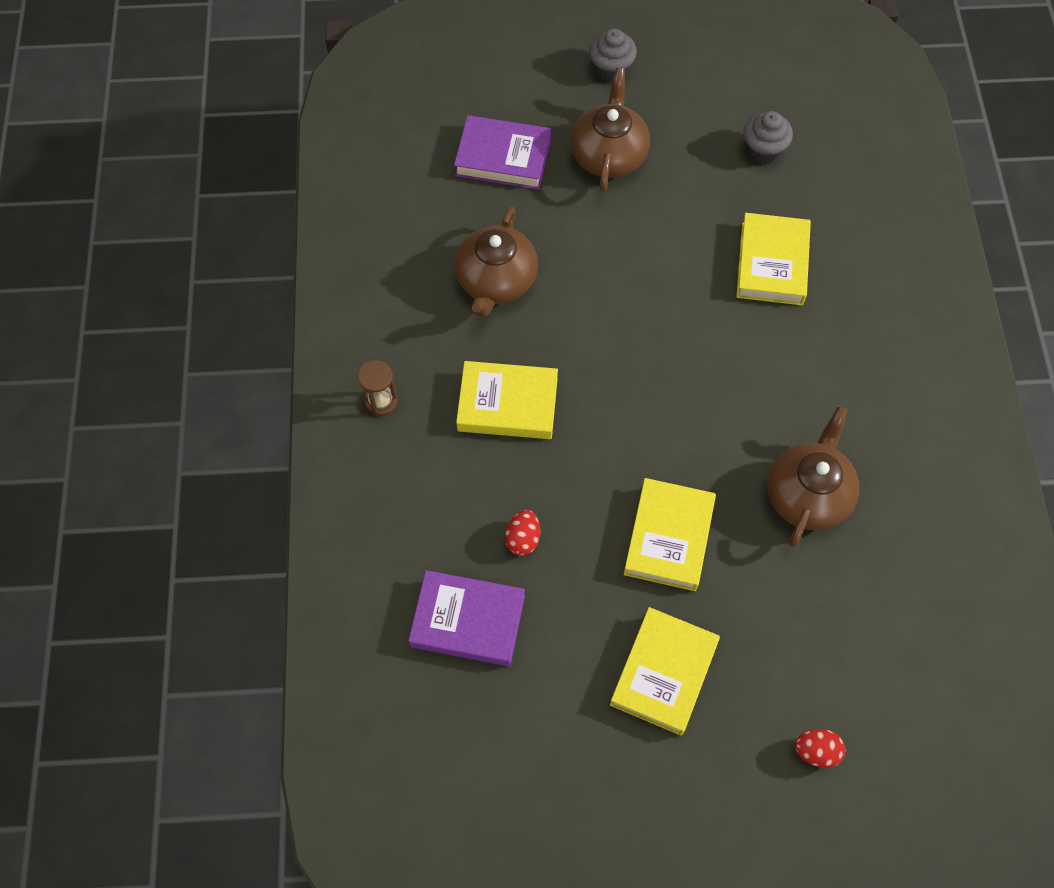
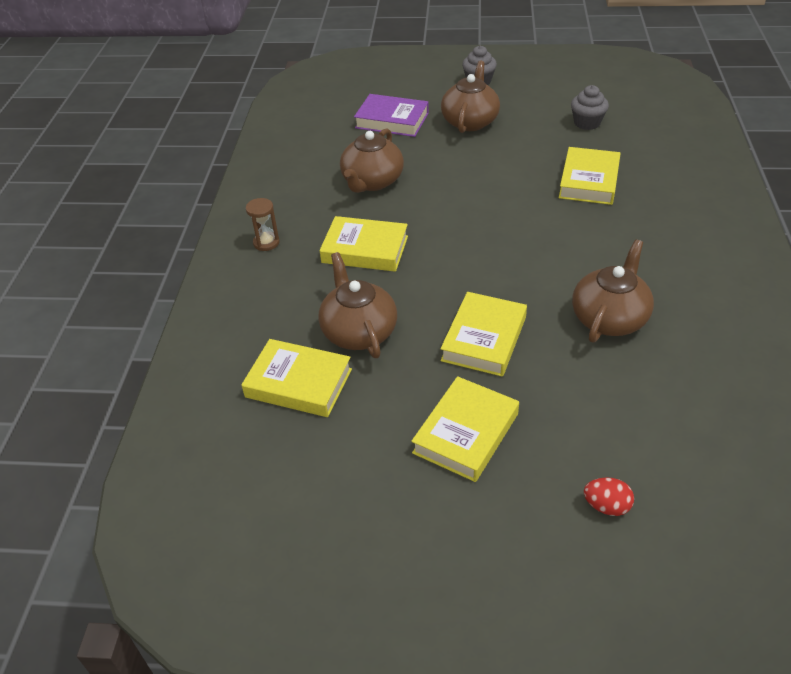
camera: 10 degrees right, 20 degrees down
purple book [408,570,525,666] -> yellow book [241,339,352,417]
red egg [505,510,540,556] -> brown teapot [318,252,397,358]

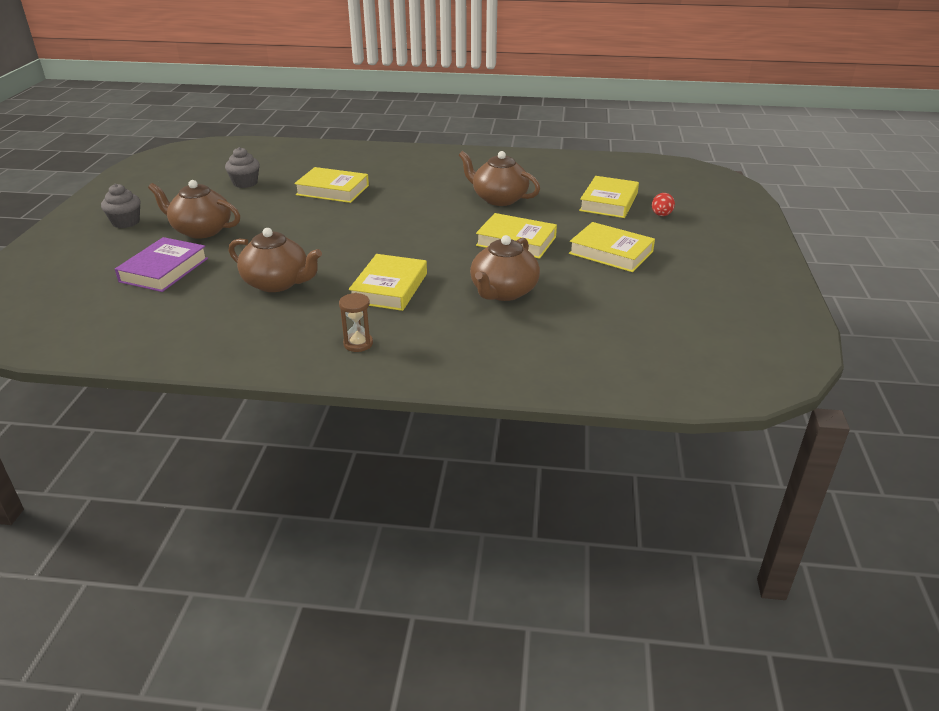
camera: 90 degrees left, 10 degrees down
yellow book [241,339,352,417] -> yellow book moved to [579,176,639,218]
brown teapot [318,252,397,358] -> brown teapot turned 45 degrees counterclockwise [470,235,540,301]

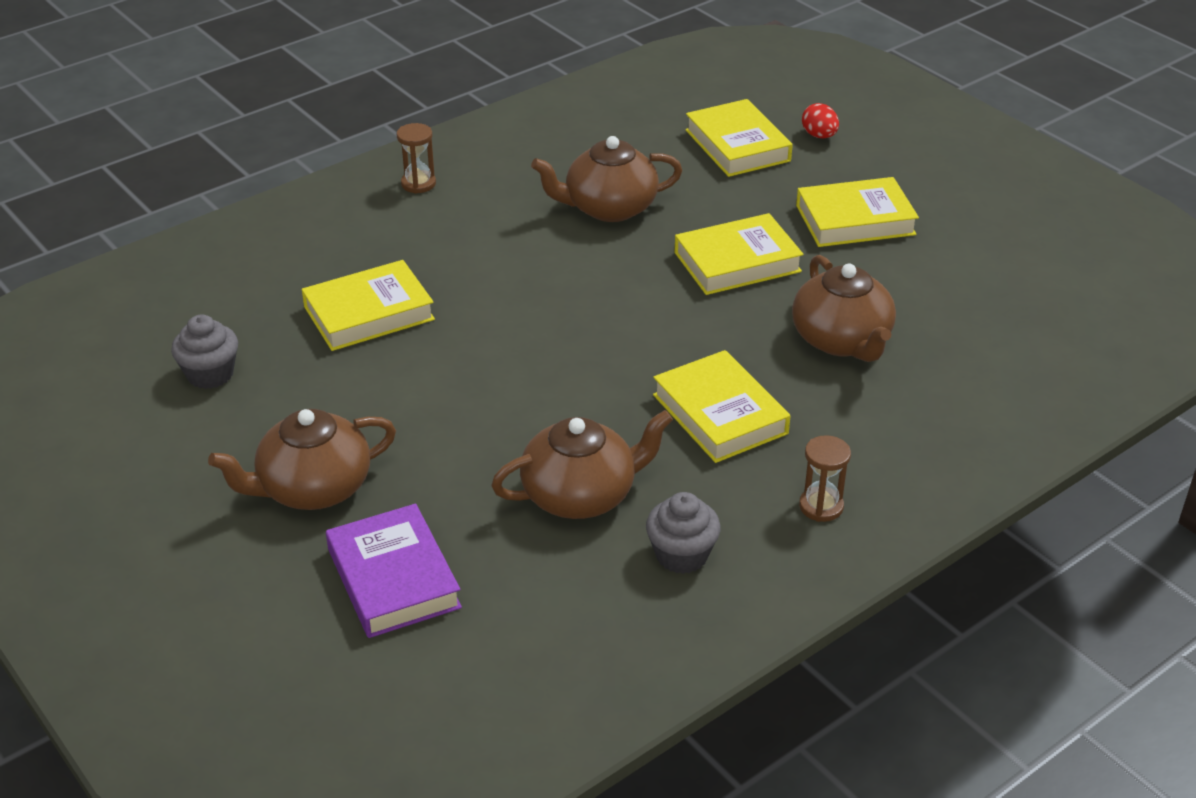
camera: 45 degrees left, 5 degrees up
grey cupcake [101,184,141,228] -> grey cupcake moved to [646,492,721,574]
none -> brown hourglass [397,123,436,194]

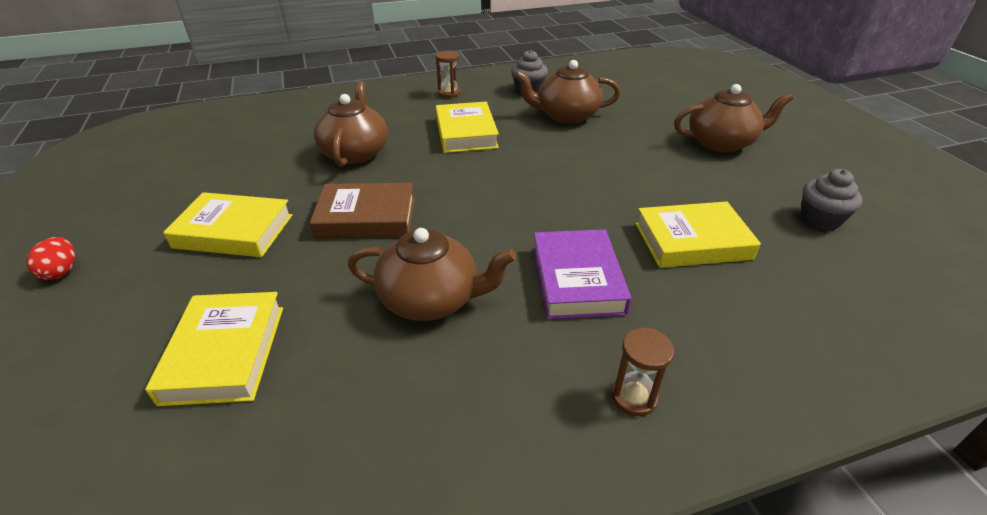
camera: 160 degrees left, 0 degrees up
purple book [326,504,462,638] -> purple book moved to [533,229,632,319]
yellow book [675,213,804,295] -> brown book [310,183,414,238]
red egg [802,103,839,138] -> red egg moved to [26,237,75,280]

